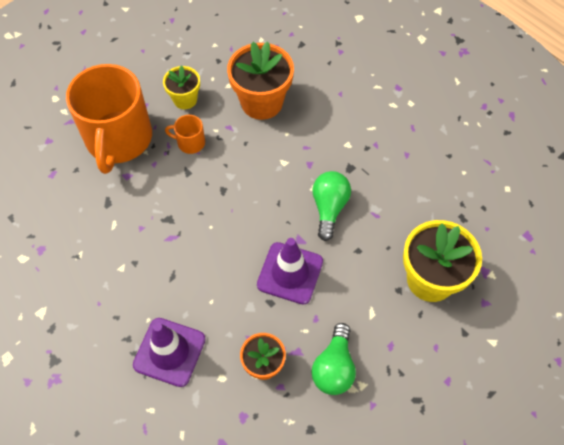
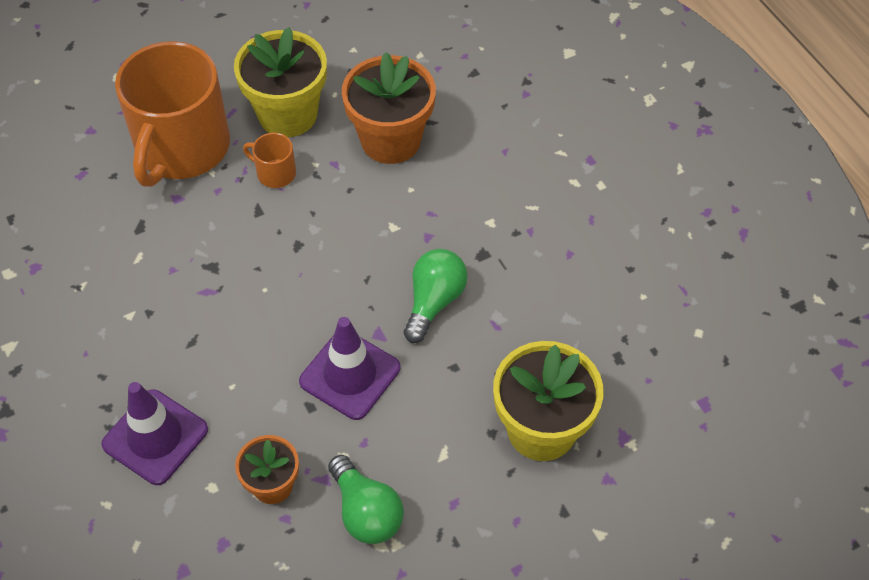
camera: 15 degrees right, 5 degrees down
yellow flower pot [163,65,200,109] -> yellow flower pot [234,27,327,137], size x1.74
green light bulb [312,323,356,395] -> green light bulb turned 60 degrees counterclockwise [328,455,404,544]

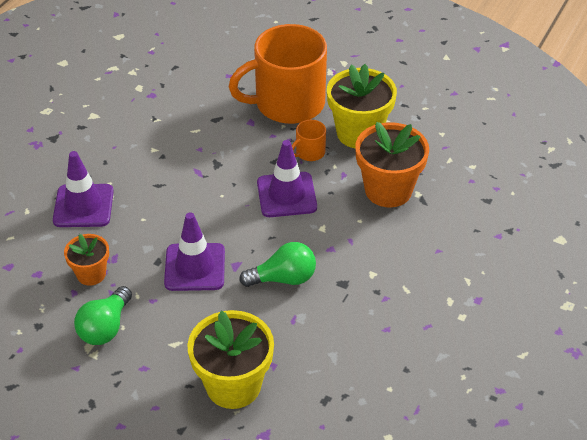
camera: 55 degrees right, 10 degrees down
orange mug [243,133,296,188] -> orange mug turned 120 degrees counterclockwise [292,120,326,161]
none -> purple traffic cone [257,140,317,217]

